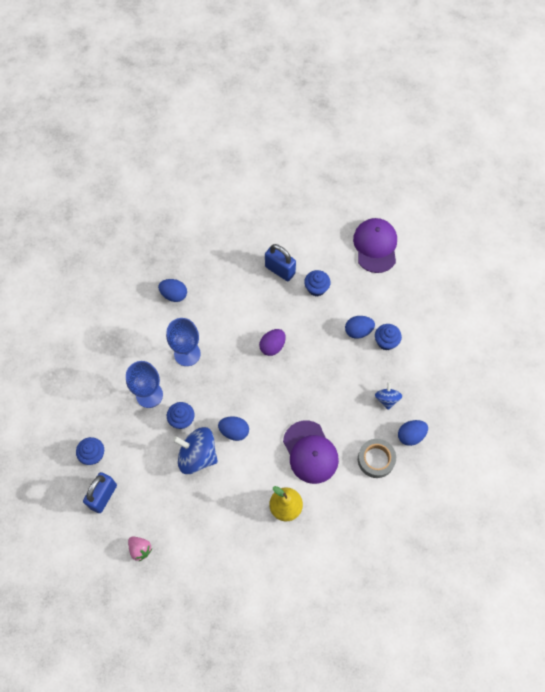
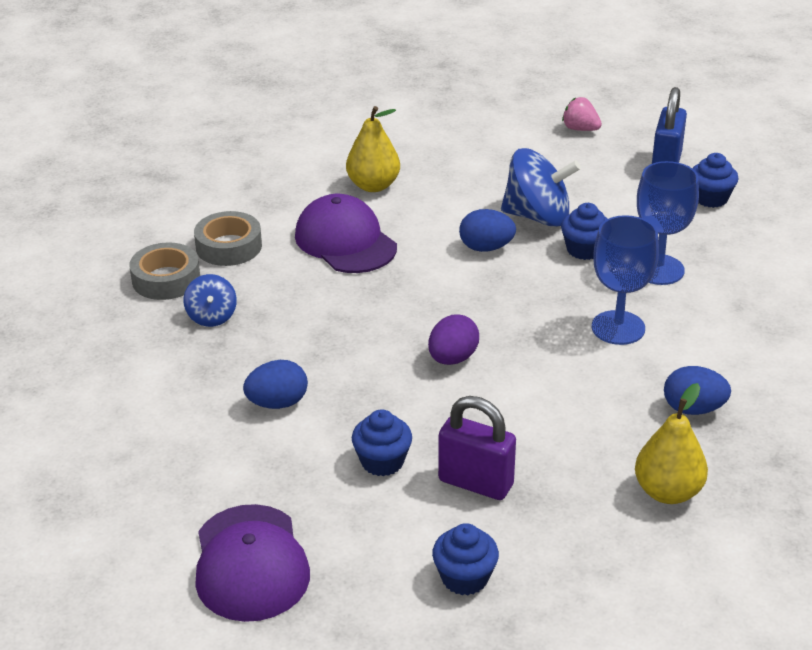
camera: 170 degrees right, 30 degrees down
blue padlock [265,244,296,281] -> purple padlock [438,396,516,500]
blue cupcake [375,324,402,350] -> blue cupcake moved to [432,523,499,595]
blue egg [398,420,428,446] -> grey tape [129,242,200,300]
none -> yellow pear [635,383,708,504]

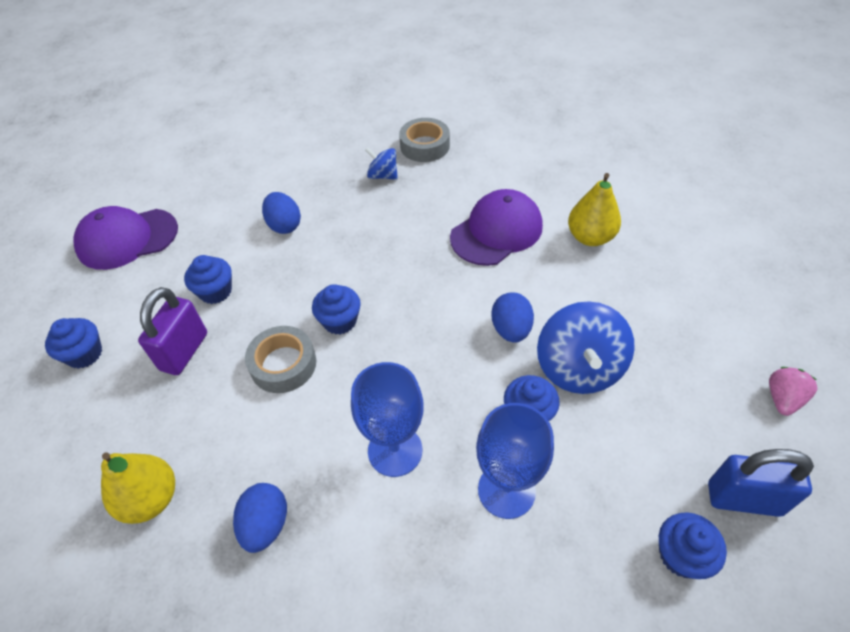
camera: 85 degrees right, 15 degrees up
blue spinning top [184,274,237,327] -> blue spinning top turned 45 degrees clockwise [365,147,398,180]
grey tape [194,211,262,266] -> grey tape moved to [245,326,316,393]
purple egg [428,314,479,365] -> blue cupcake [312,284,361,335]

